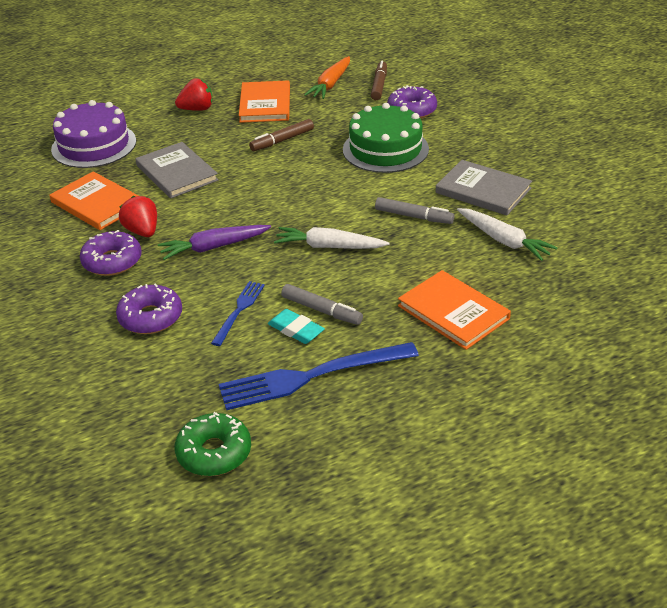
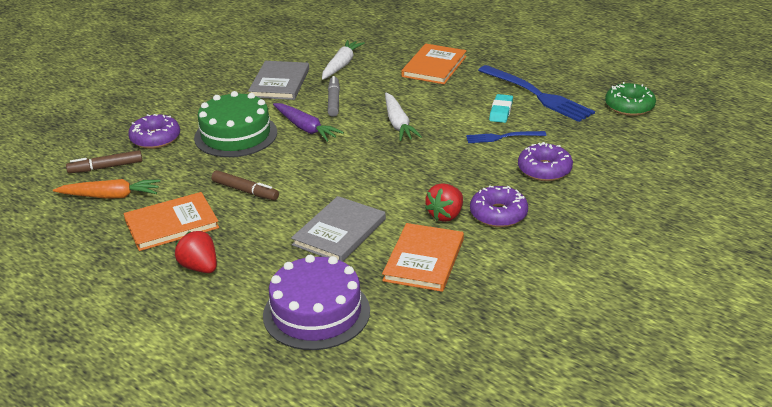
camera: 115 degrees left, 5 degrees down
purple carrot [158,225,271,260] -> purple carrot moved to [273,103,344,142]
grey marker [281,284,363,325] -> none

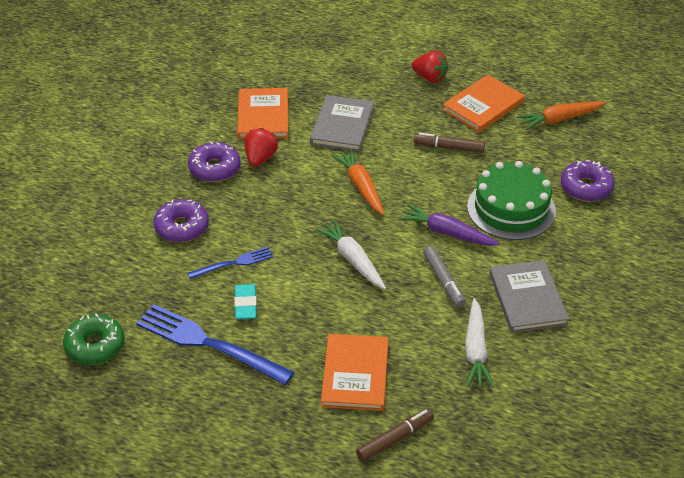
camera: 160 degrees right, 10 degrees up
brown marker [66,150,142,173] -> brown marker moved to [356,408,434,462]
purple cake [263,255,370,350] -> none
none -> orange carrot [331,149,385,215]

